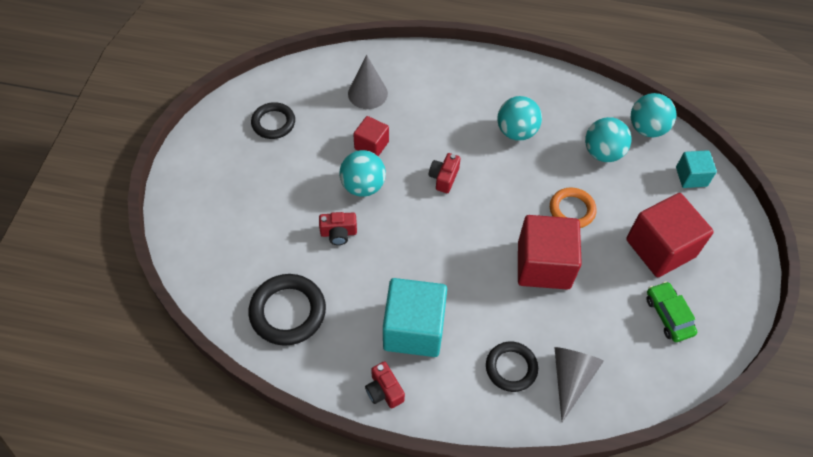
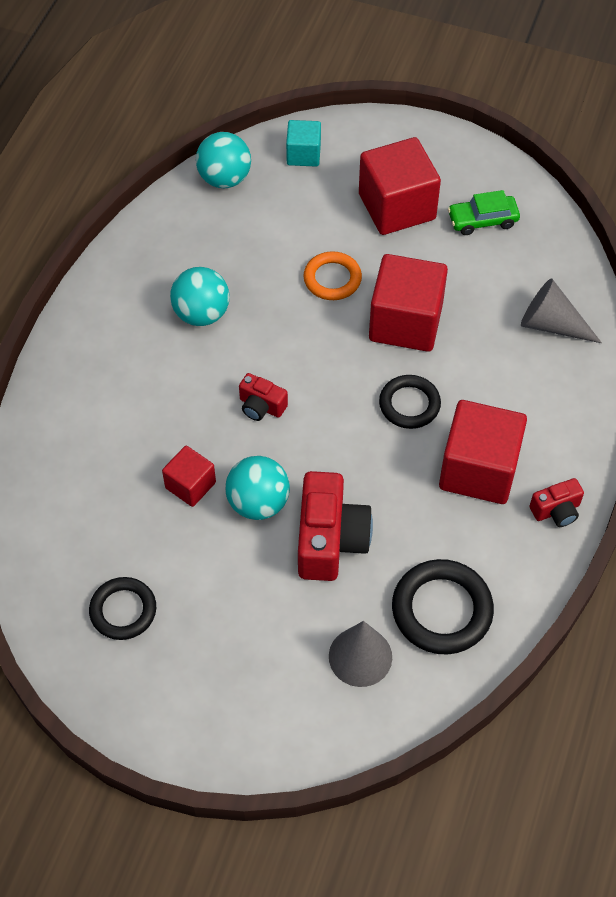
camera: 80 degrees left, 0 degrees up
red camera [319,212,357,245] -> red camera [298,471,373,581], size x1.91
grey cone [348,55,388,109] -> grey cone moved to [329,621,392,687]
turquoise cube [383,278,447,357] -> red cube [439,400,527,504]
black ring [486,342,538,392] -> black ring moved to [379,375,441,429]
turquoise ball [585,117,632,162] -> none

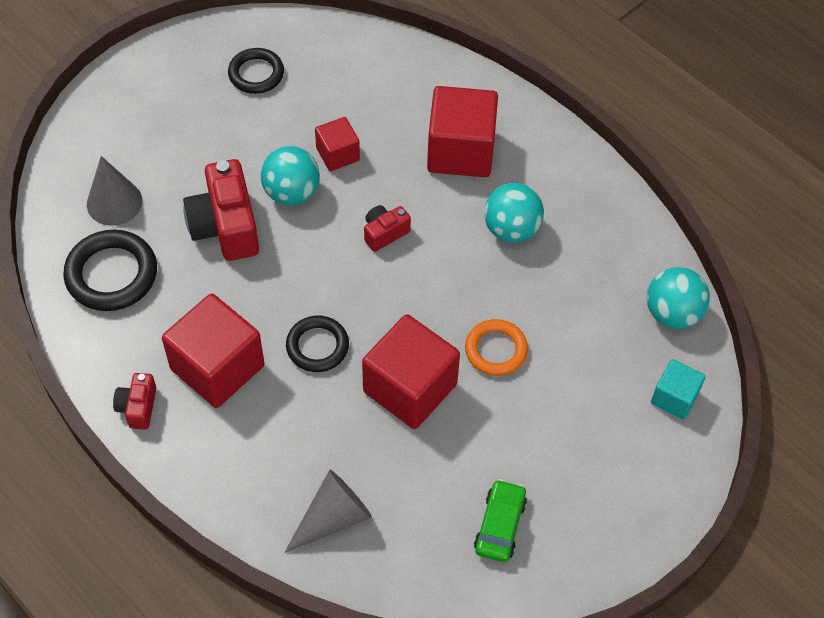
camera: 115 degrees right, 0 degrees up
red camera [298,471,373,581] -> red camera turned 45 degrees clockwise [183,159,259,261]
red cube [359,137,441,235] -> red cube moved to [427,86,498,177]

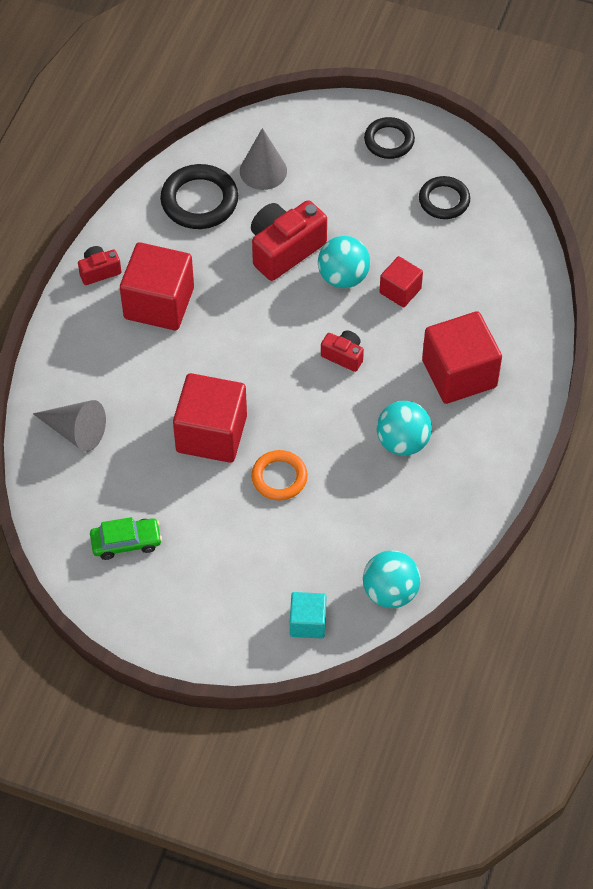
camera: 65 degrees right, 0 degrees up
black ring [286,316,349,372] -> black ring moved to [364,117,415,159]

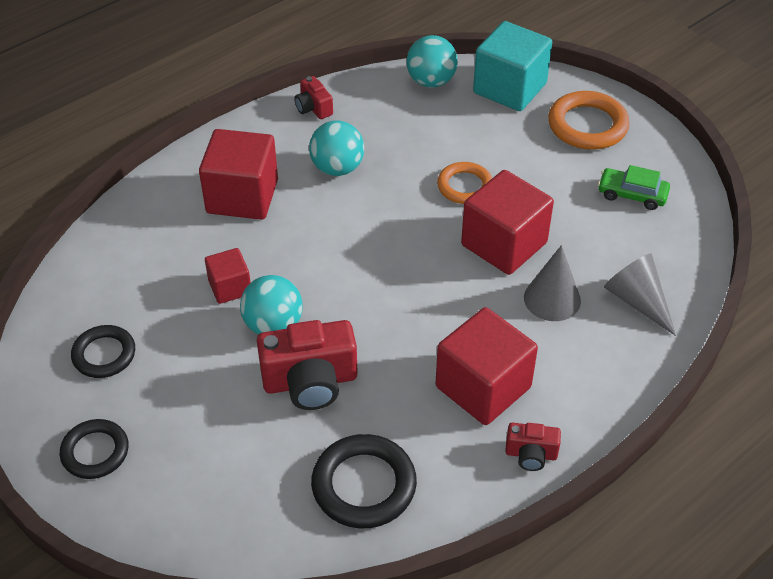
camera: 150 degrees left, 10 degrees down
grey cone [240,128,287,190] -> grey cone moved to [524,245,581,321]
turquoise cube [290,592,326,639] -> turquoise cube [473,21,552,111], size x1.84
red camera [321,330,364,372] -> red camera moved to [294,76,333,119]
none -> orange ring [548,91,630,150]

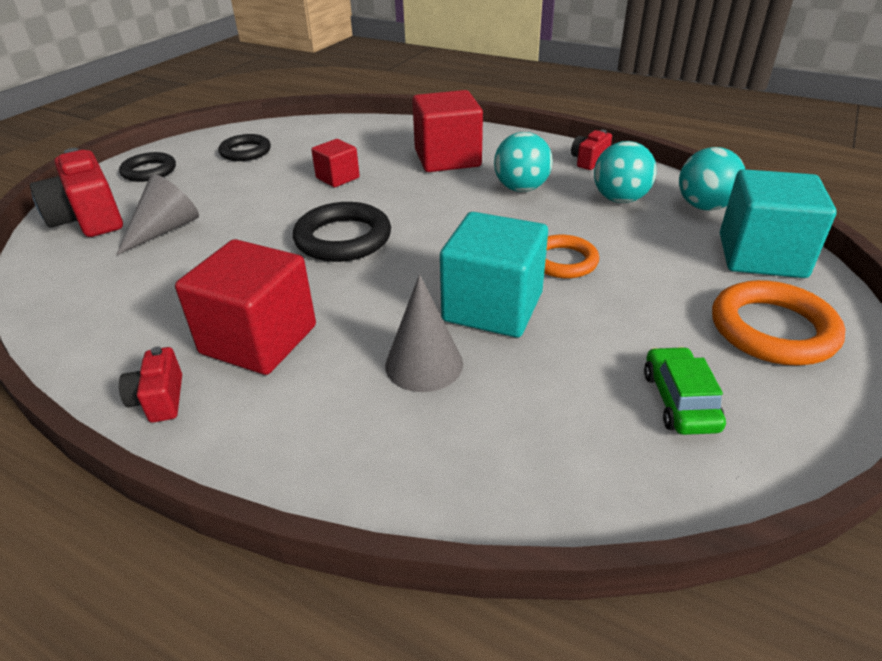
camera: 70 degrees right, 10 degrees down
turquoise ball [240,275,303,334] -> turquoise ball moved to [594,141,657,203]
red camera [257,320,358,410] -> red camera moved to [30,148,123,237]
black ring [311,434,417,528] -> black ring moved to [293,202,391,262]
red cube [461,170,554,275] -> turquoise cube [440,212,548,338]
grey cone [604,253,676,336] -> grey cone moved to [116,174,199,255]

